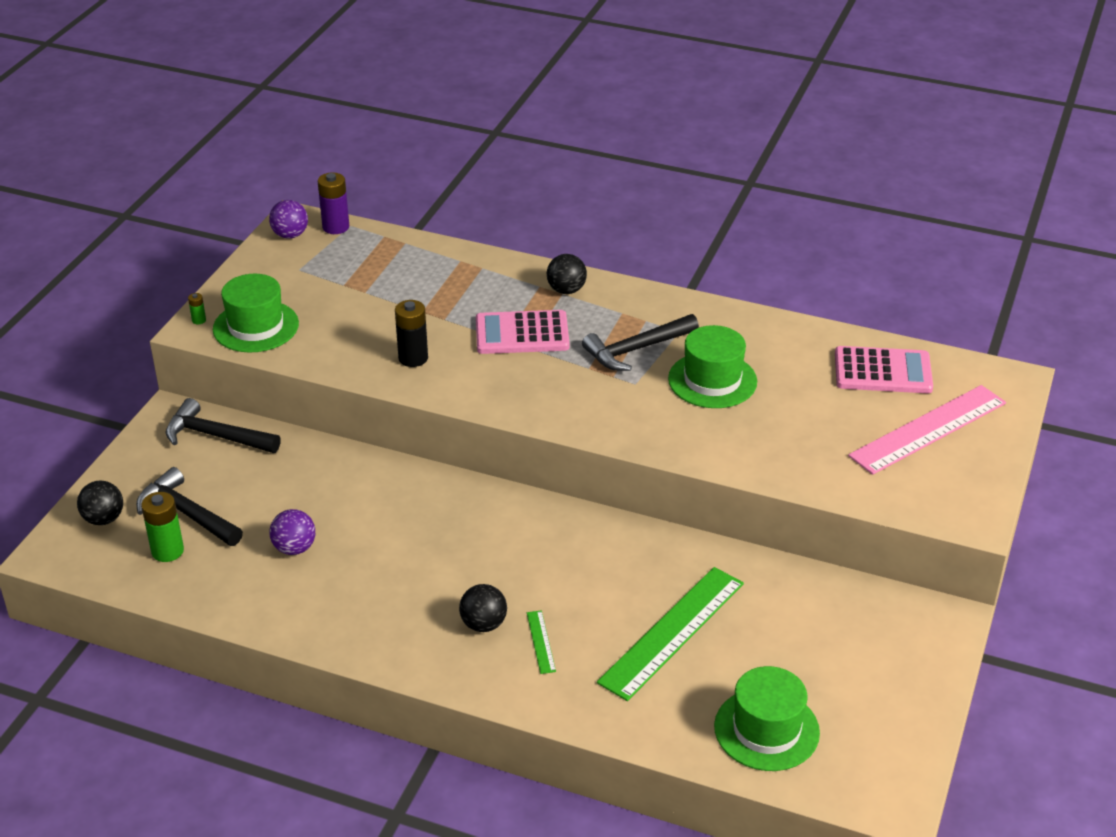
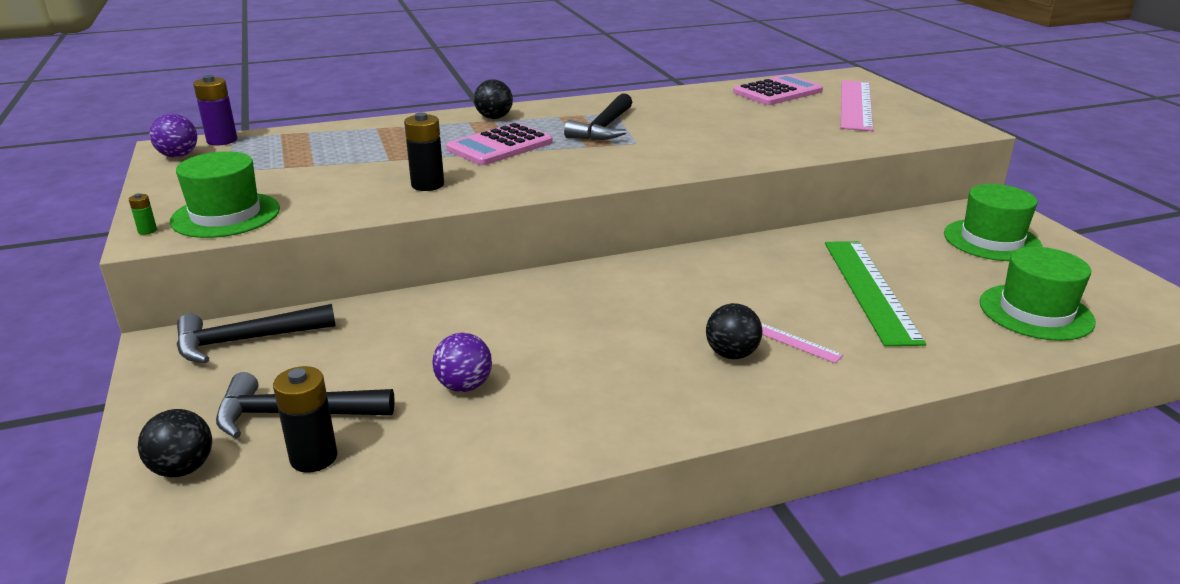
camera: 40 degrees left, 10 degrees down
green battery [141,492,184,562] -> black battery [273,366,337,473]
green ruler [527,610,556,674] -> pink ruler [761,323,843,363]
green hat [668,325,757,408] -> green hat moved to [944,184,1042,261]

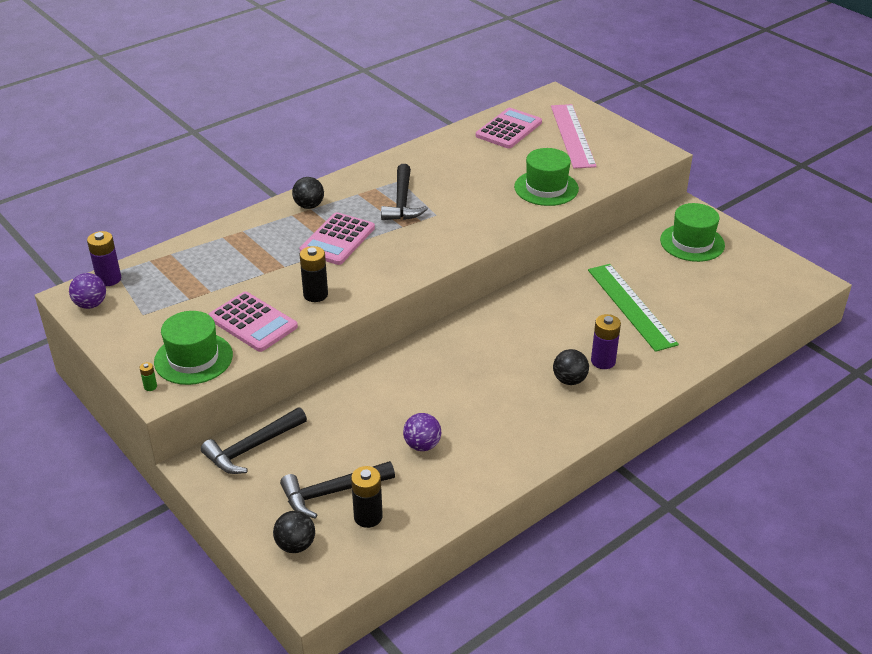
camera: 20 degrees left, 10 degrees up
pink ruler [761,323,843,363] -> purple battery [591,314,621,369]
green hat [980,247,1096,341] -> green hat moved to [514,148,579,206]
none -> pink calculator [208,292,298,352]

